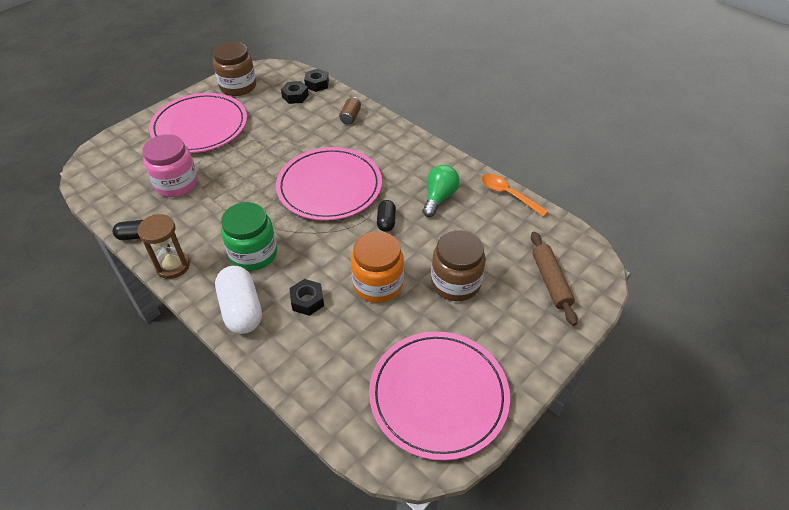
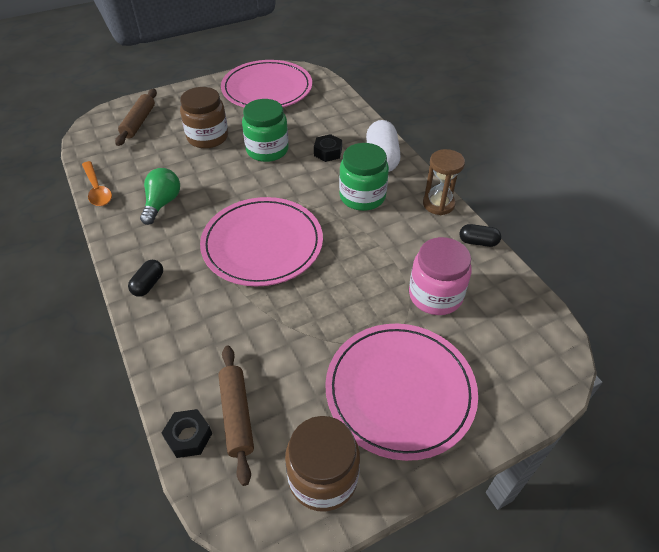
camera: 160 degrees left, 0 degrees up
black nut [281,81,309,104] -> brown rolling pin [218,346,254,486]
brown can [339,97,361,125] -> none
orange jar [351,231,404,303] -> green jar [242,99,289,162]
black capsule [377,200,396,232] -> black capsule moved to [128,260,163,297]
green light bulb [422,165,460,217] -> green light bulb turned 150 degrees clockwise [140,168,180,225]

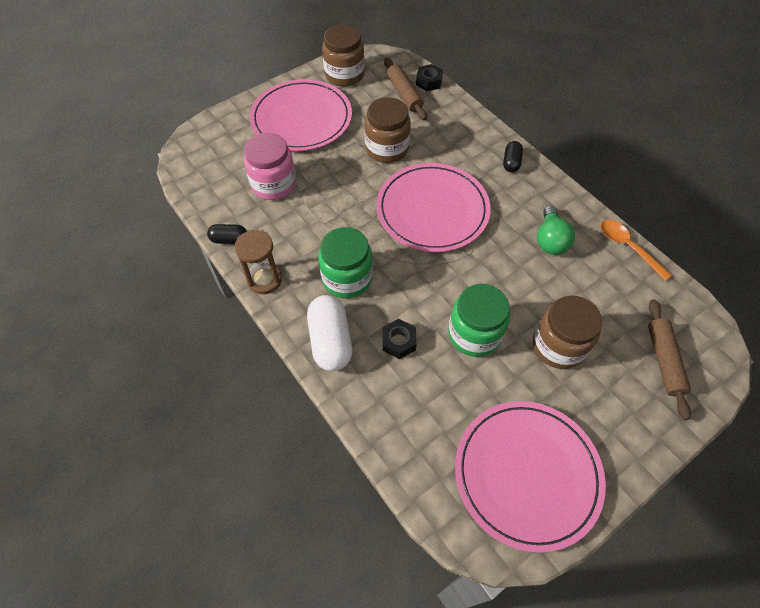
camera: 170 degrees right, 10 degrees up
none -> brown jar [365,97,411,163]

